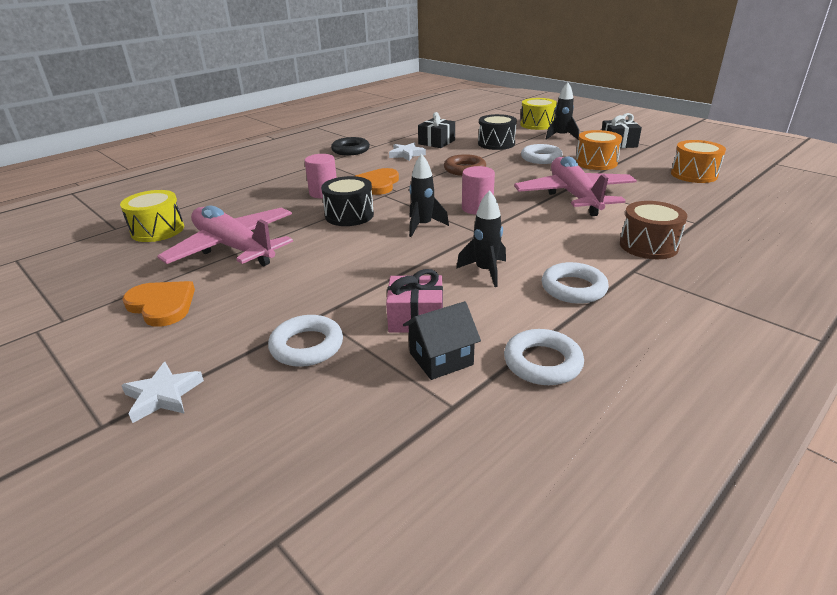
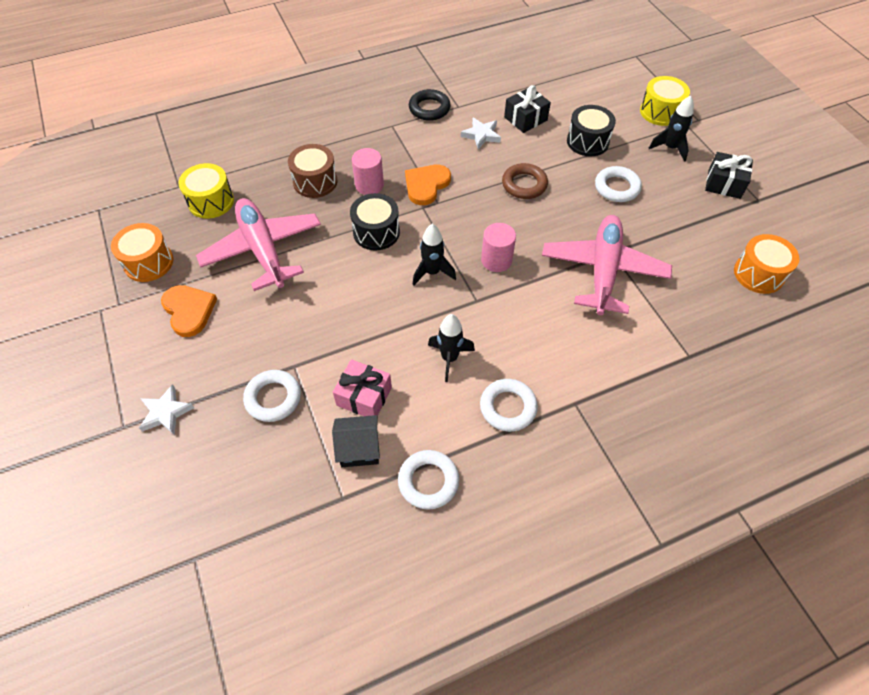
camera: 20 degrees right, 25 degrees up
orange drum [576,130,622,170] -> orange drum moved to [111,223,174,282]
brown drum [620,201,687,259] -> brown drum moved to [288,144,337,198]

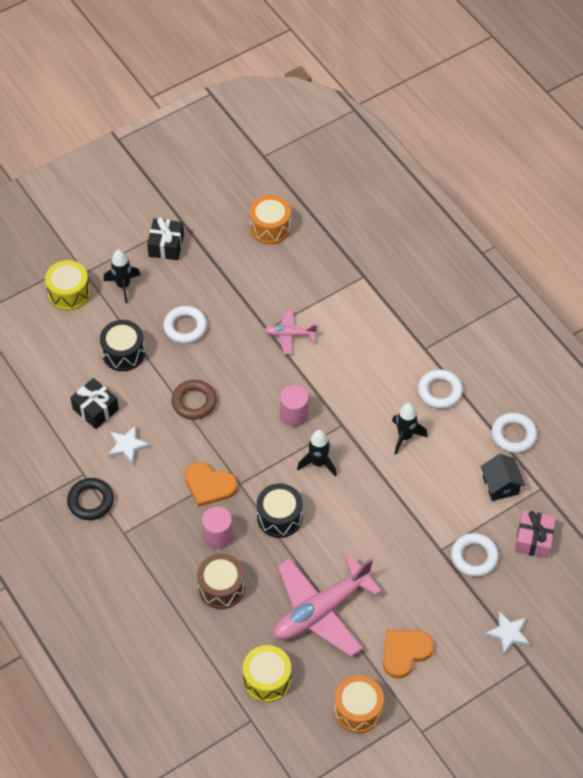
camera: 100 degrees left, 0 degrees up
pink gift [333,359,392,416] -> pink gift moved to [515,510,556,558]
pink plane [542,215,672,315] -> pink plane [264,309,317,355], size x0.49

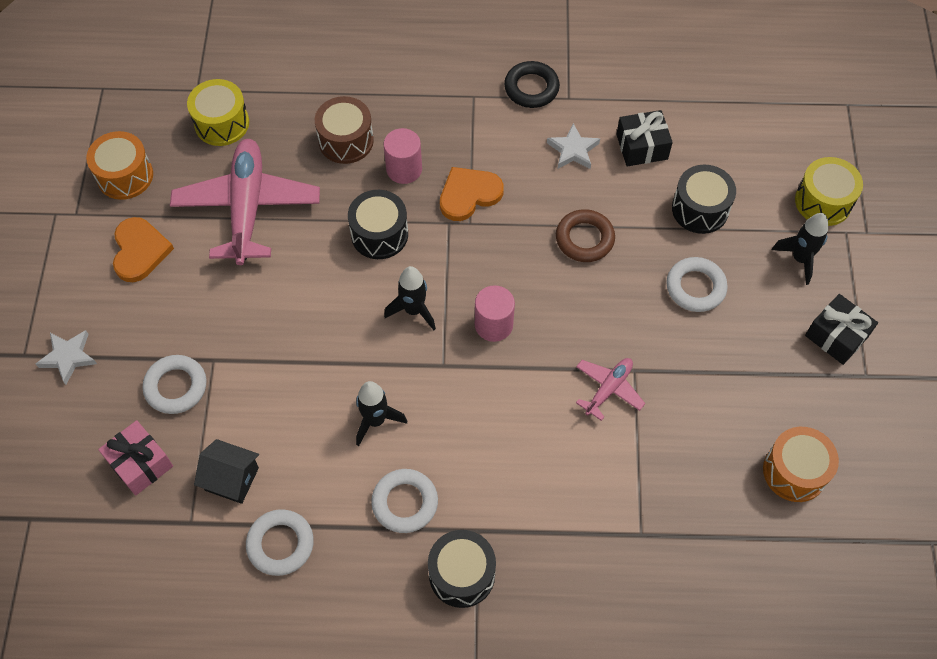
camera: 125 degrees right, 5 degrees up
none -> black drum [428,530,496,608]

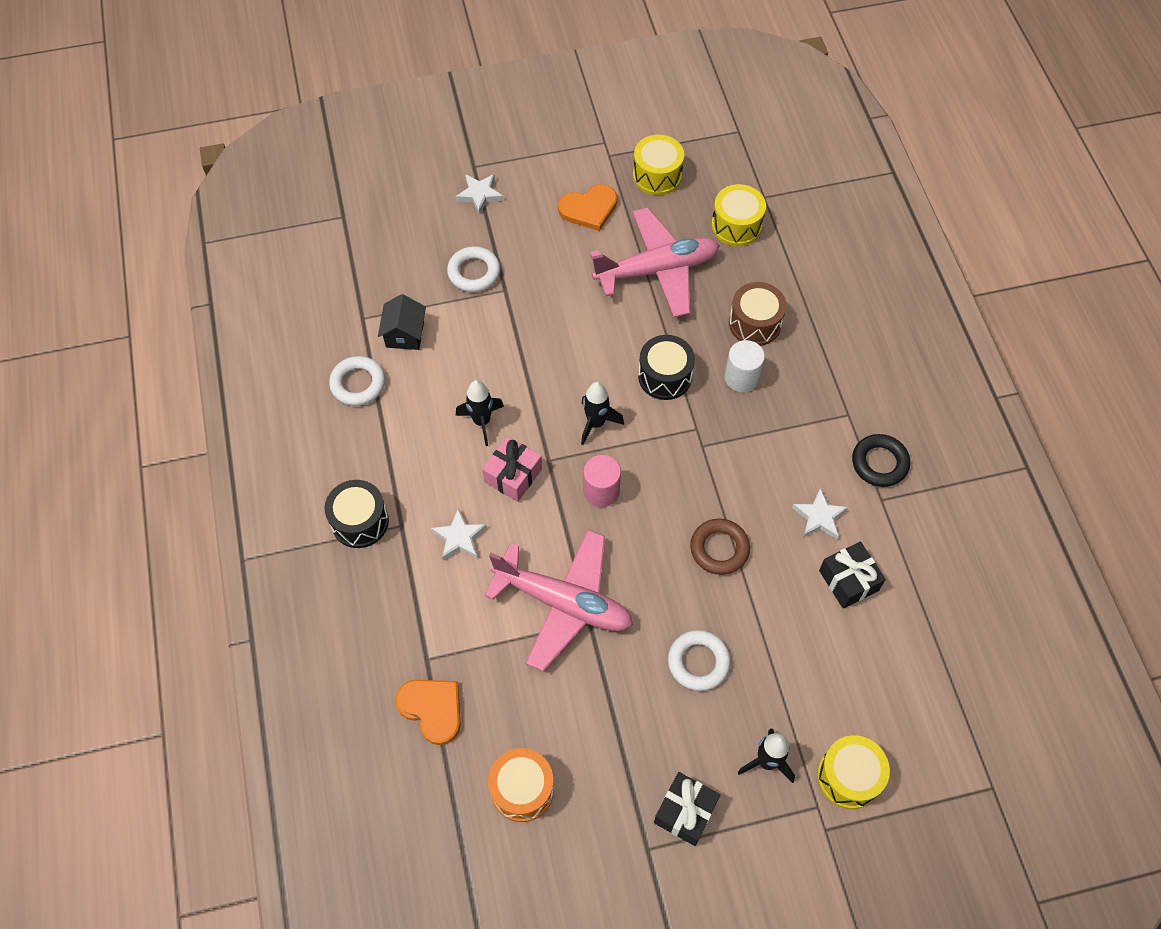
camera: 75 degrees right, 0 degrees up
orange drum [86,131,153,200] -> yellow drum [633,135,684,195]
pink gift [98,420,173,496] -> pink gift moved to [482,436,542,502]
white ring [371,469,438,533] -> none
pink cylinder [384,128,422,184] -> white cylinder [724,340,765,392]
orange heart [440,167,504,221] -> orange heart moved to [395,680,461,745]
pink plane [576,358,645,421] -> pink plane [484,530,633,671], size x2.06
black drum [672,164,736,234] -> none
none -> white star [431,509,487,560]

